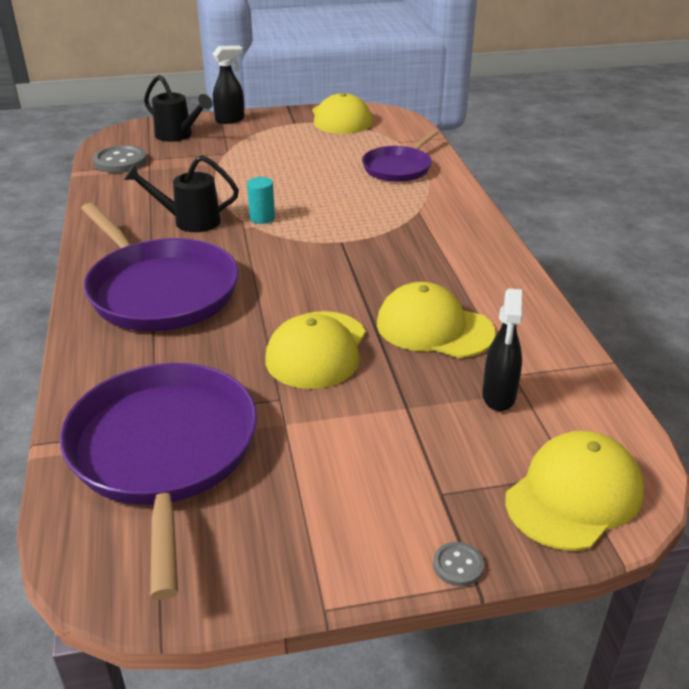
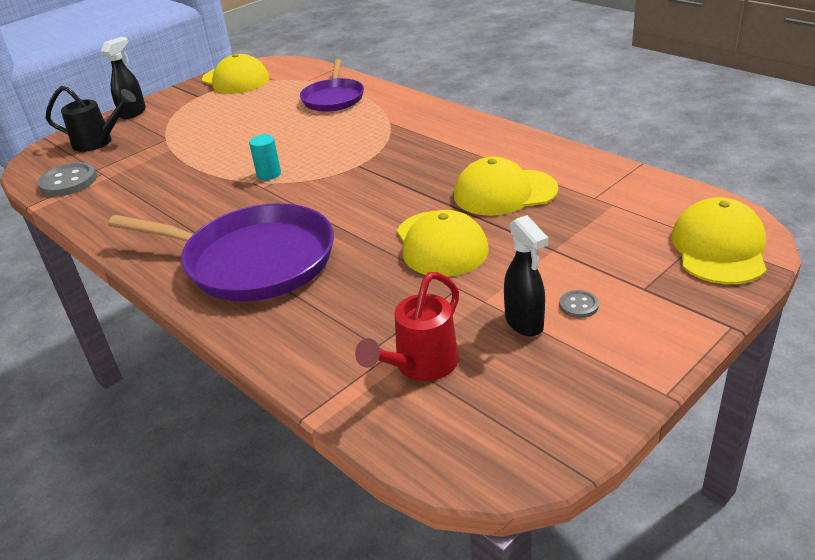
camera: 30 degrees left, 0 degrees up
purple pan [60,363,257,600] -> red watering can [355,272,459,381]
black watering can [124,155,239,232] -> none
grey button [433,542,484,587] -> grey button moved to [559,290,599,318]
black spray bottle [482,288,523,411] -> black spray bottle moved to [504,215,548,336]

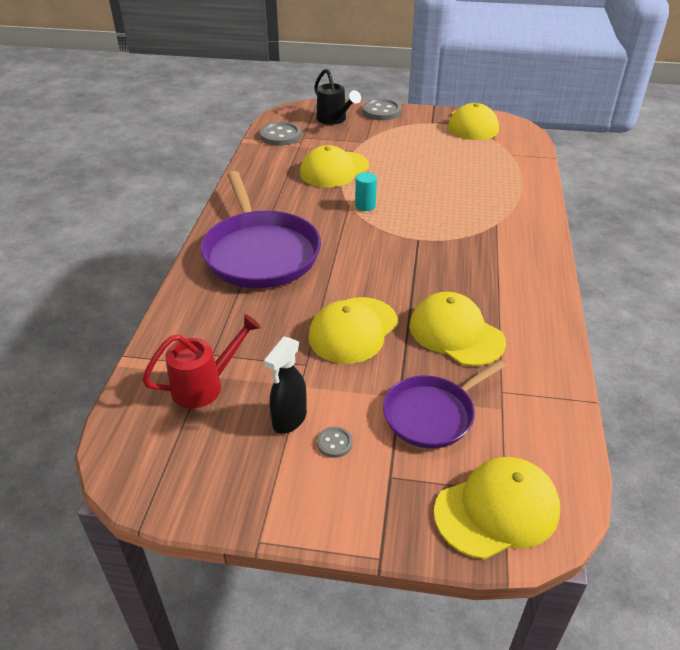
camera: 50 degrees right, 5 degrees up
black spray bottle [101,37,146,119] -> grey button [362,99,401,120]
purple pan [300,59,364,112] -> purple pan moved to [383,360,506,448]
red watering can [355,272,459,381] -> red watering can turned 150 degrees clockwise [142,314,261,408]
none -> yellow cap [300,145,369,188]

